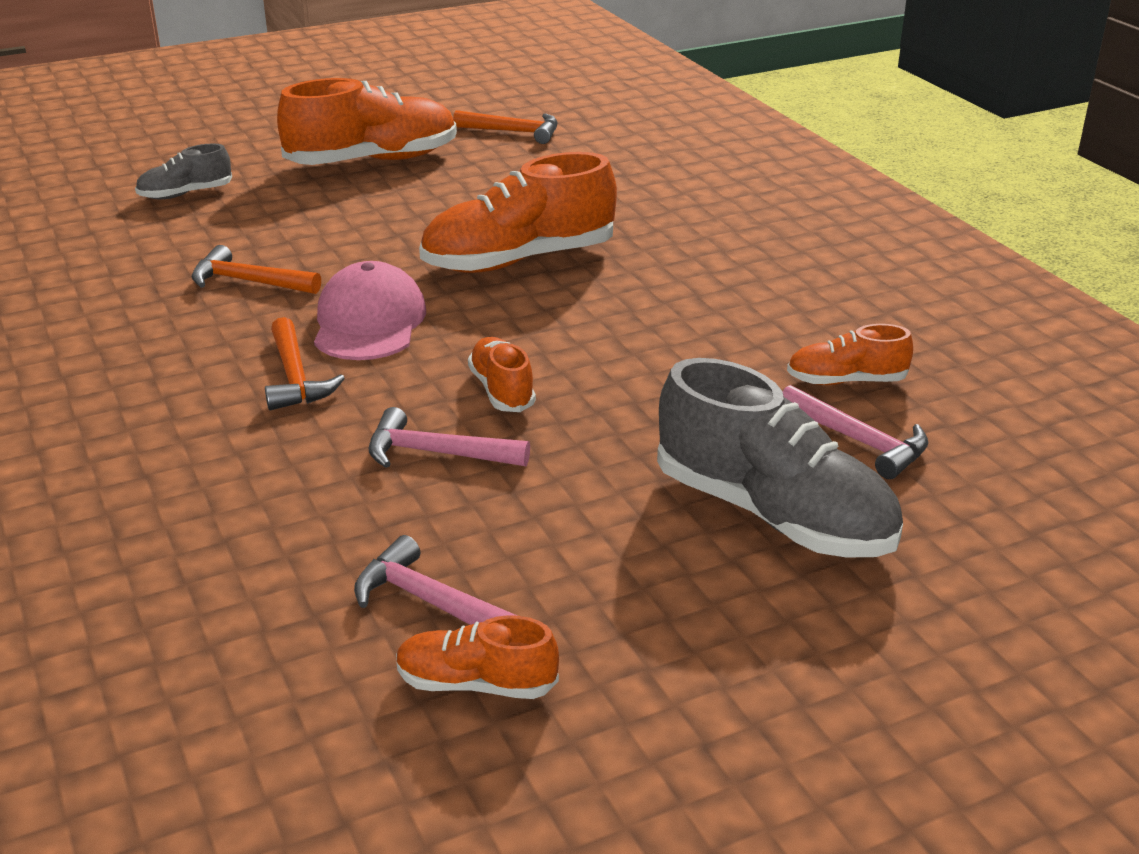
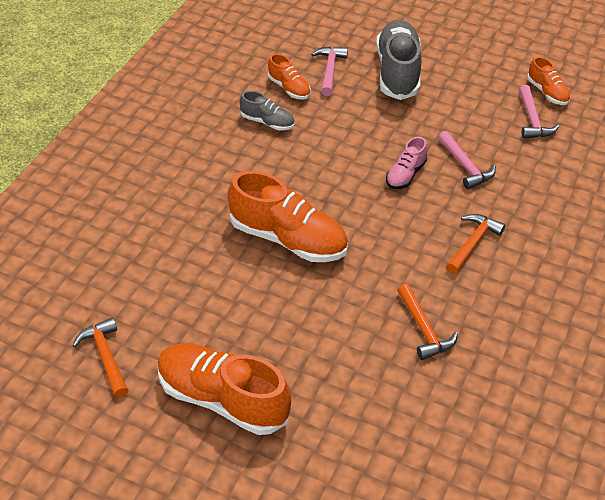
camera: 130 degrees left, 15 degrees up
grey shoe [135,143,232,199] -> grey shoe moved to [240,91,295,130]
pink cap [314,261,426,360] -> none
orange shoe [468,337,536,412] -> pink shoe [386,137,427,189]

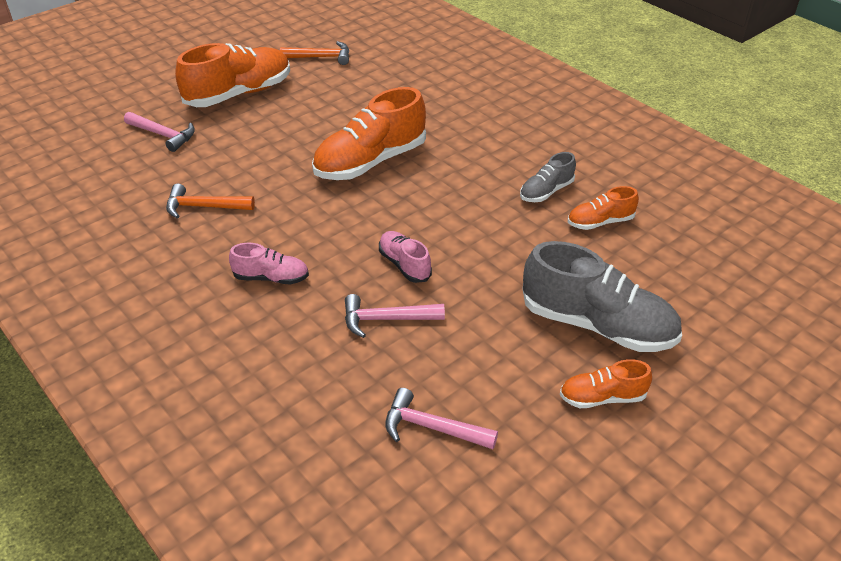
camera: 115 degrees right, 5 degrees down
pink hammer [311,47,348,96] -> pink hammer moved to [124,112,195,152]
orange hammer [446,214,505,274] -> pink shoe [229,243,309,284]
orange shoe [527,57,571,105] -> orange shoe moved to [560,359,652,408]

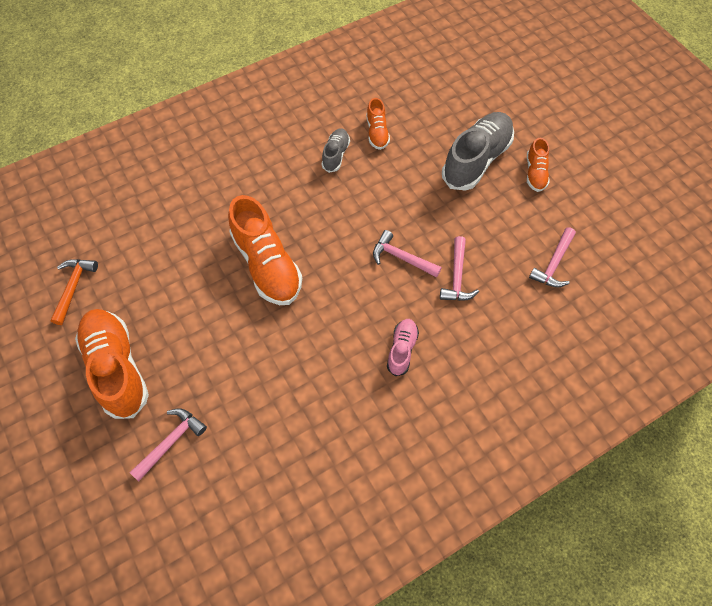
camera: 80 degrees left, 20 degrees up
orange hammer [166,184,255,218] -> none
pink shoe [379,231,432,283] -> pink hammer [373,230,442,278]
grey shoe [520,152,576,202] -> grey shoe turned 135 degrees counterclockwise [322,129,350,173]

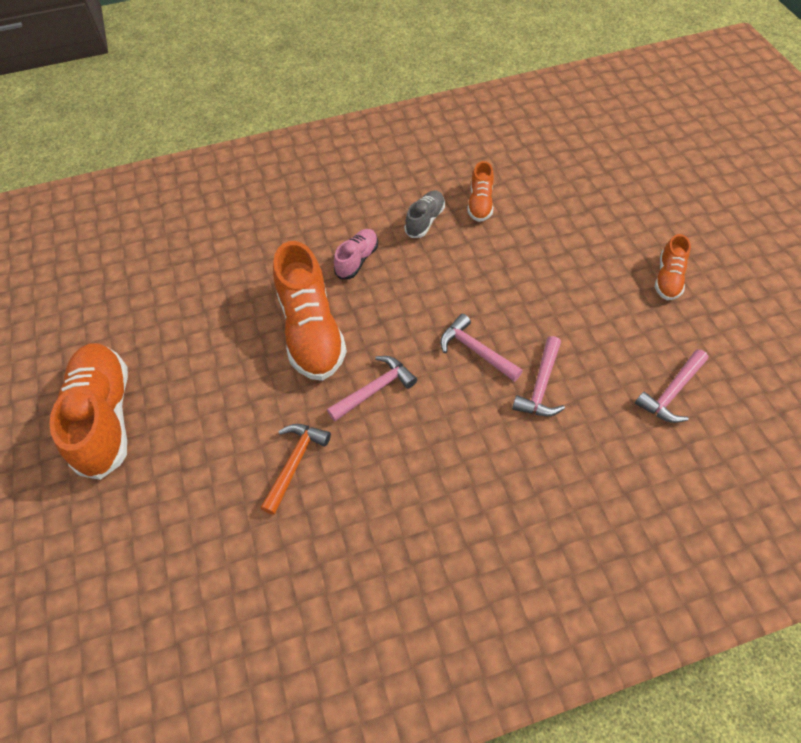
camera: 15 degrees right, 5 degrees down
orange hammer [50,259,98,325] -> orange hammer moved to [261,424,331,515]
pink hammer [130,408,207,481] -> pink hammer moved to [327,356,417,421]
pink shoe [387,319,419,376] -> pink shoe moved to [334,229,378,279]
grey shoe [442,112,514,191] -> none

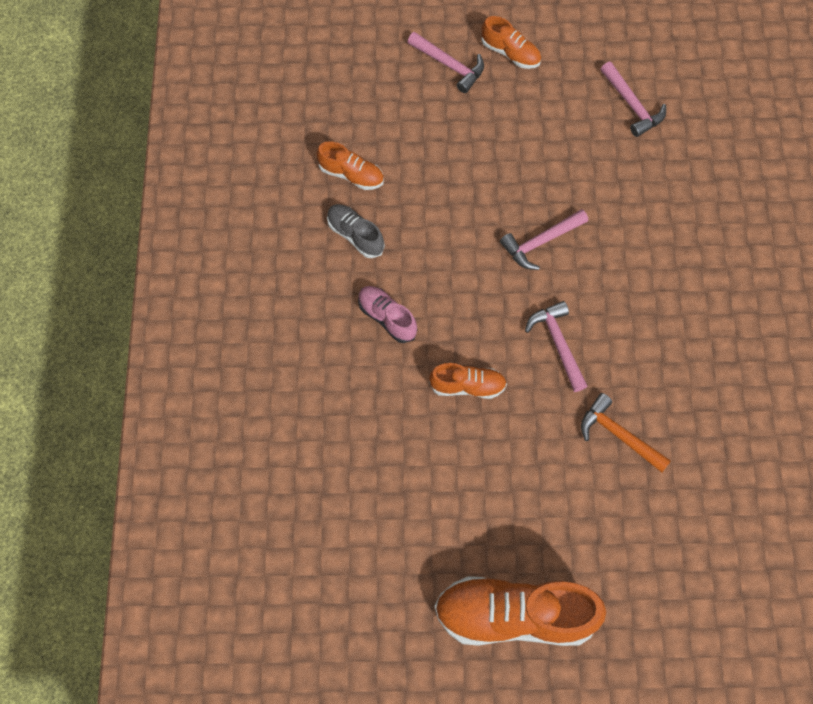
camera: 75 degrees left, 10 degrees up
orange shoe [273,241,347,381] -> orange shoe [429,363,507,399], size x0.51
pink hammer [512,336,565,416] -> pink hammer moved to [407,32,484,93]

